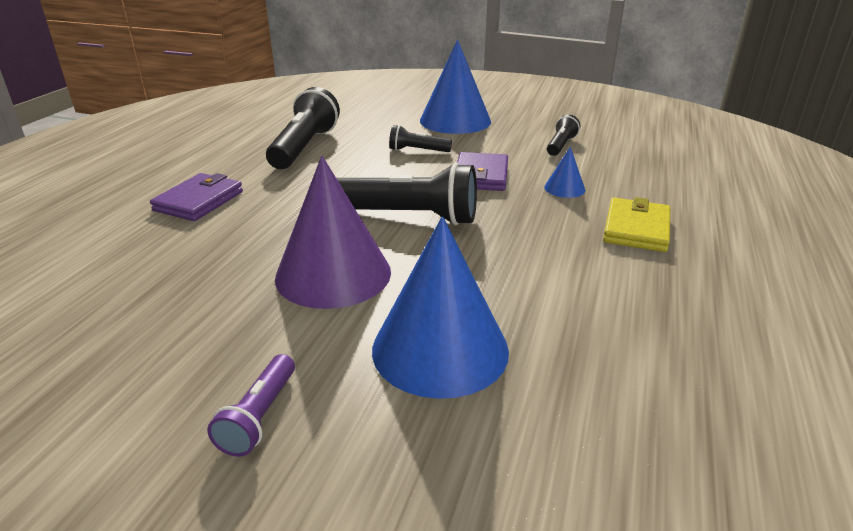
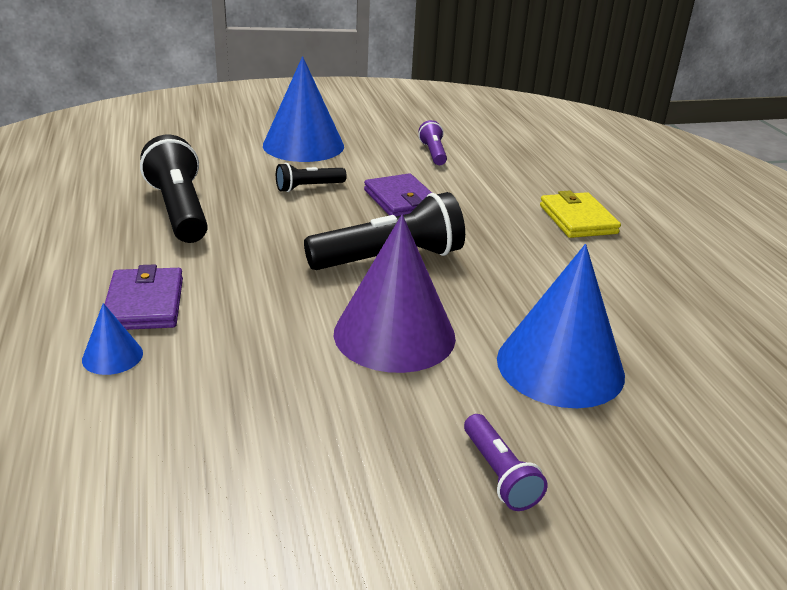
camera: 35 degrees left, 0 degrees up
blue cone [544,147,585,198] -> blue cone moved to [82,303,143,375]
black flashlight [547,114,580,156] -> purple flashlight [418,120,447,165]

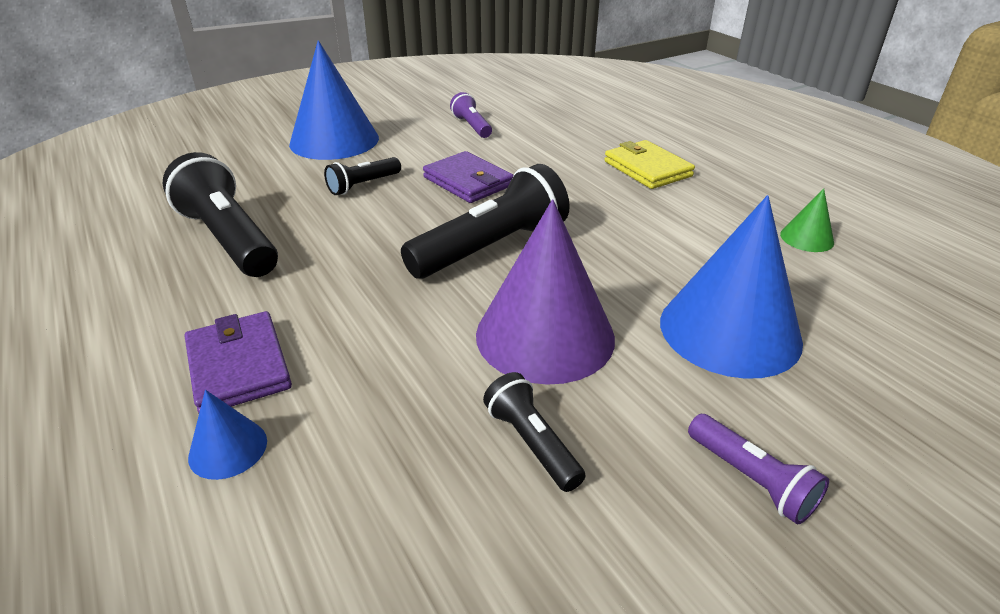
camera: 15 degrees left, 5 degrees up
none -> black flashlight [483,372,586,492]
none -> green cone [780,188,834,252]

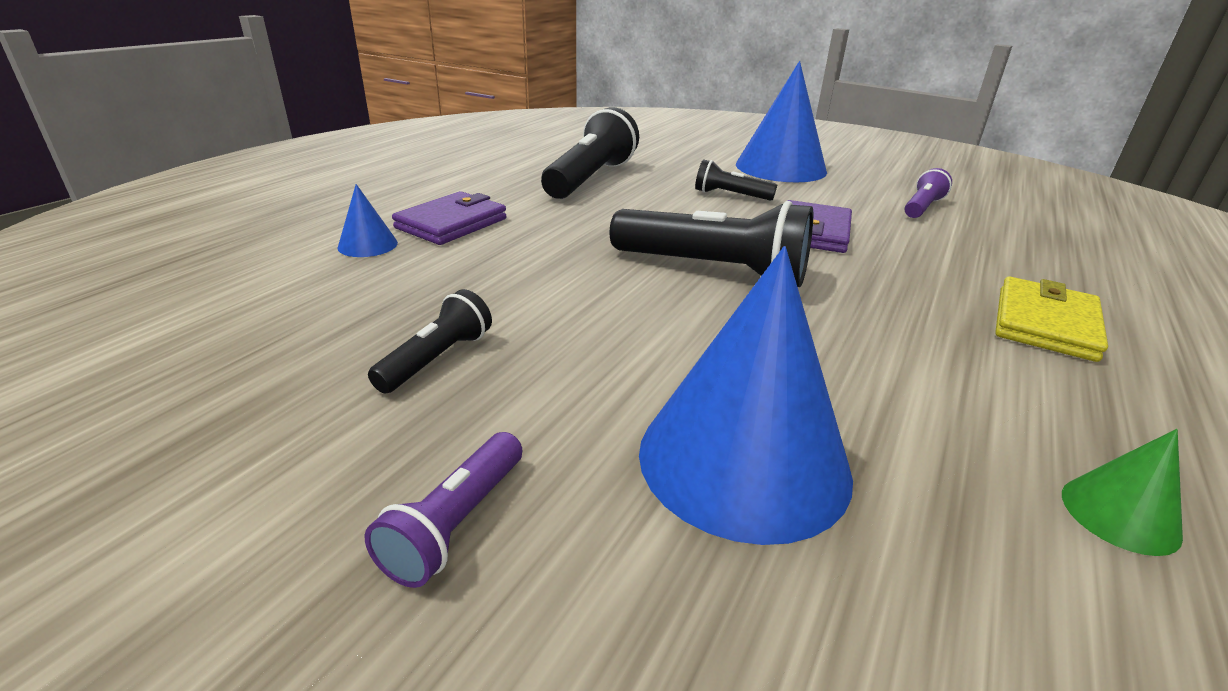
camera: 60 degrees right, 5 degrees down
purple cone [476,199,615,385] -> none

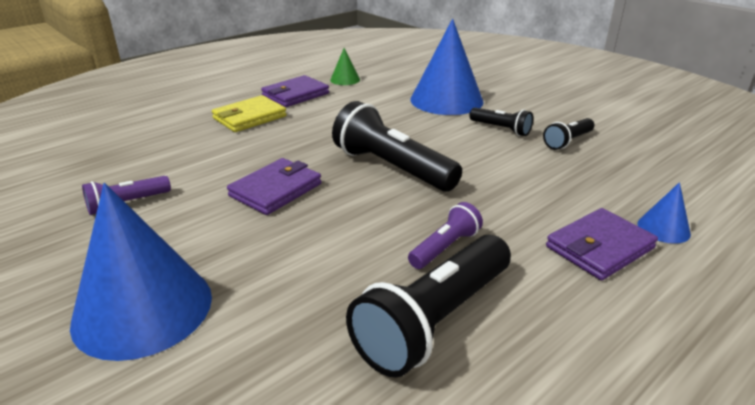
camera: 160 degrees left, 0 degrees up
purple flashlight [365,432,522,588] -> purple flashlight moved to [408,202,483,269]
black flashlight [695,159,777,201] -> black flashlight moved to [469,108,533,136]
none -> purple wallet [261,75,329,107]

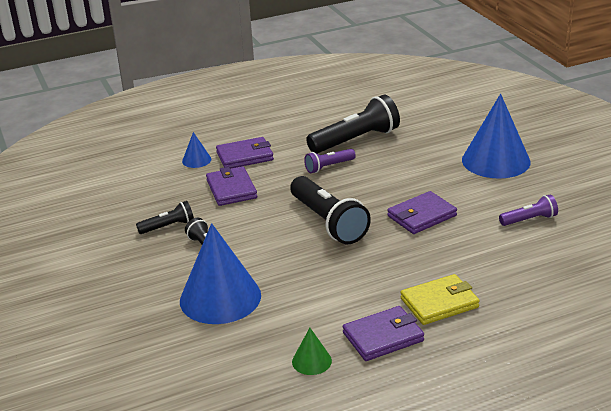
camera: 160 degrees left, 0 degrees up
none -> purple wallet [206,166,257,206]

